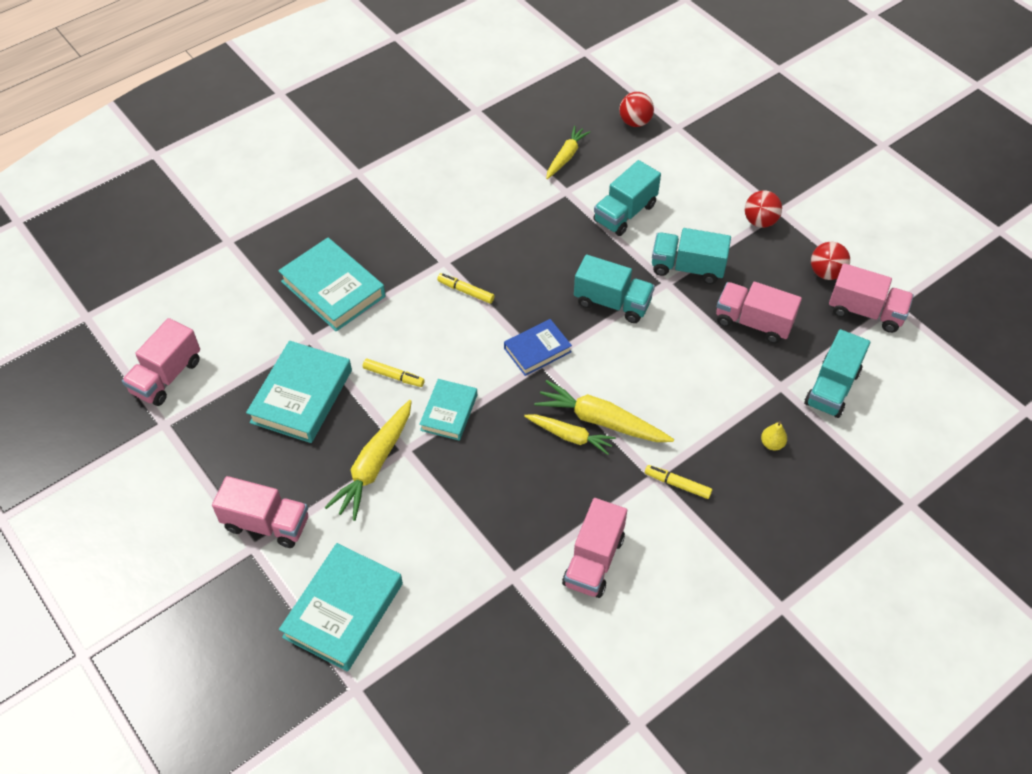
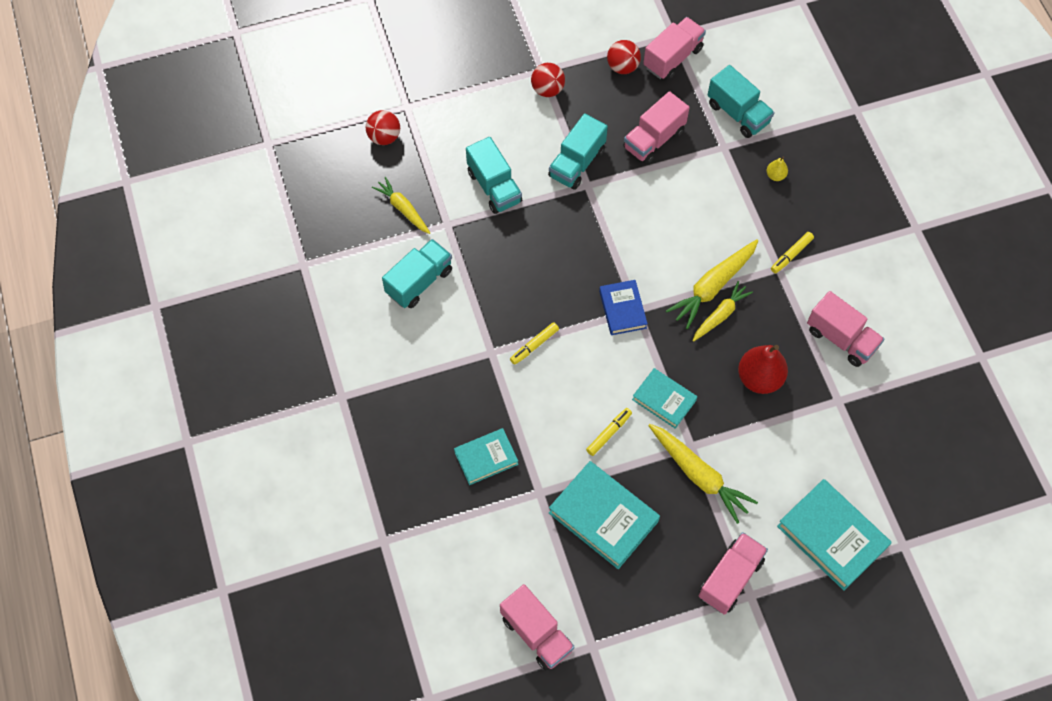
camera: 70 degrees left, 10 degrees up
turquoise book [278,237,385,331] -> turquoise book [454,428,518,485], size x0.61
turquoise truck [574,255,655,323] -> turquoise truck moved to [382,239,452,308]
none -> red pear [738,345,788,394]

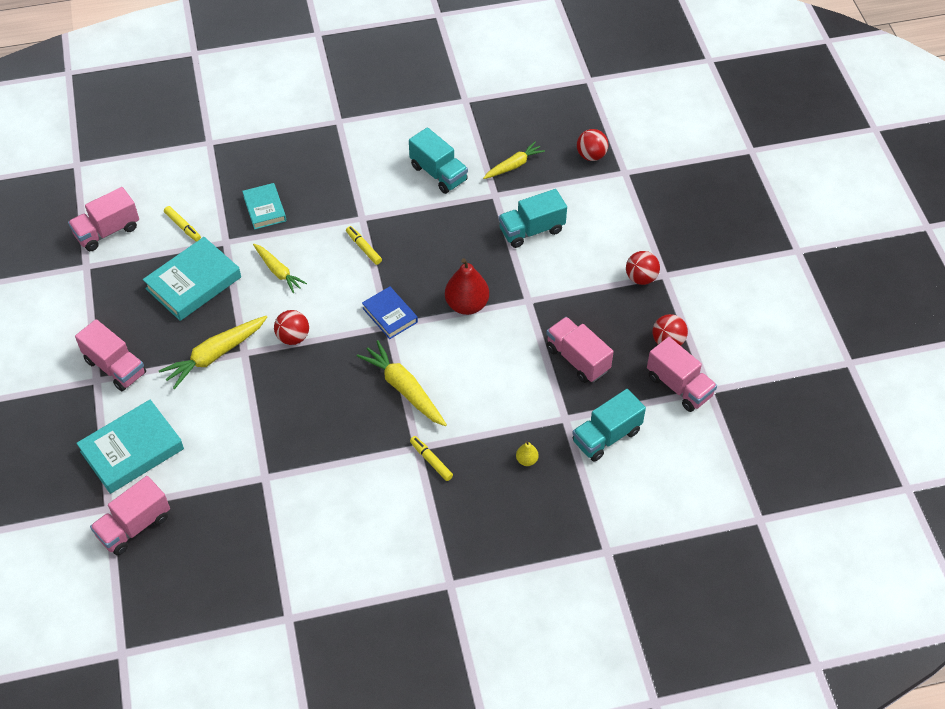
camera: 95 degrees right, 10 degrees down
turquoise truck [548,113,608,190] -> none
yellow marker [586,408,632,456] -> yellow marker moved to [164,206,201,242]
blue book [599,280,648,335] -> blue book turned 60 degrees clockwise [362,286,418,339]
turquoise book [632,368,697,429] -> red ball [274,310,309,345]
yellow carrot [692,281,753,342] -> yellow carrot moved to [253,244,307,293]
red pear [738,345,788,394] -> red pear moved to [445,258,489,315]
pink truck [807,291,884,367] -> pink truck moved to [90,476,170,555]

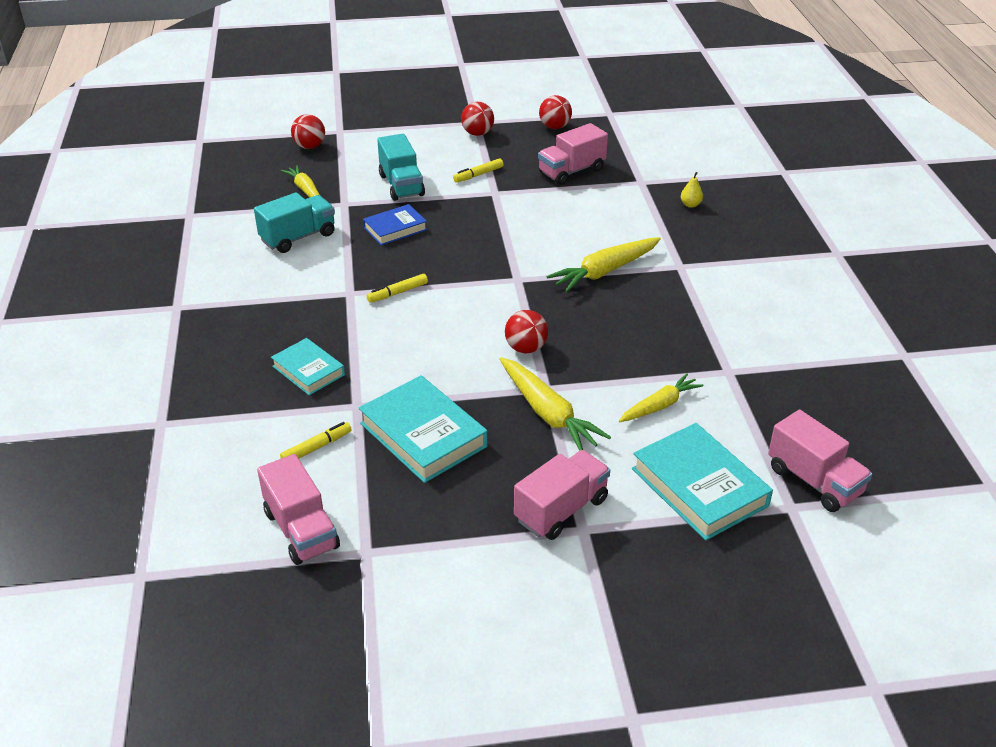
camera: 85 degrees left, 15 degrees down
turquoise book [242,183,286,230] -> turquoise book turned 60 degrees clockwise [271,338,345,395]
yellow carrot [253,244,307,293] -> yellow carrot moved to [619,373,703,422]
blue book [362,286,418,339] -> blue book moved to [363,204,427,245]
yellow marker [410,436,453,481] -> yellow marker moved to [453,158,504,183]
red pear [445,258,489,315] -> none
turquoise truck [572,389,646,462] -> none
pink truck [647,337,717,412] -> none

